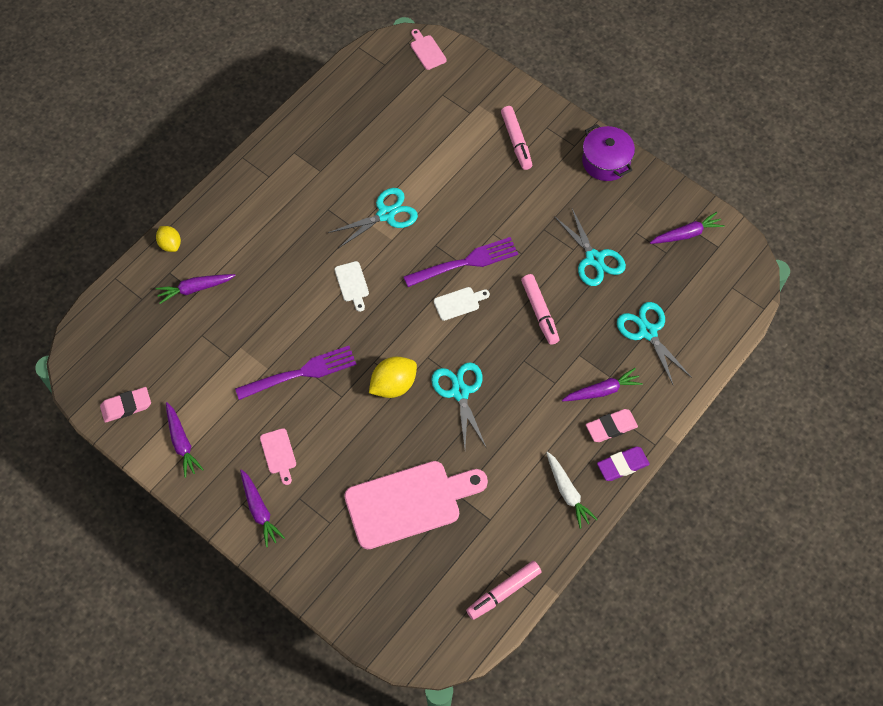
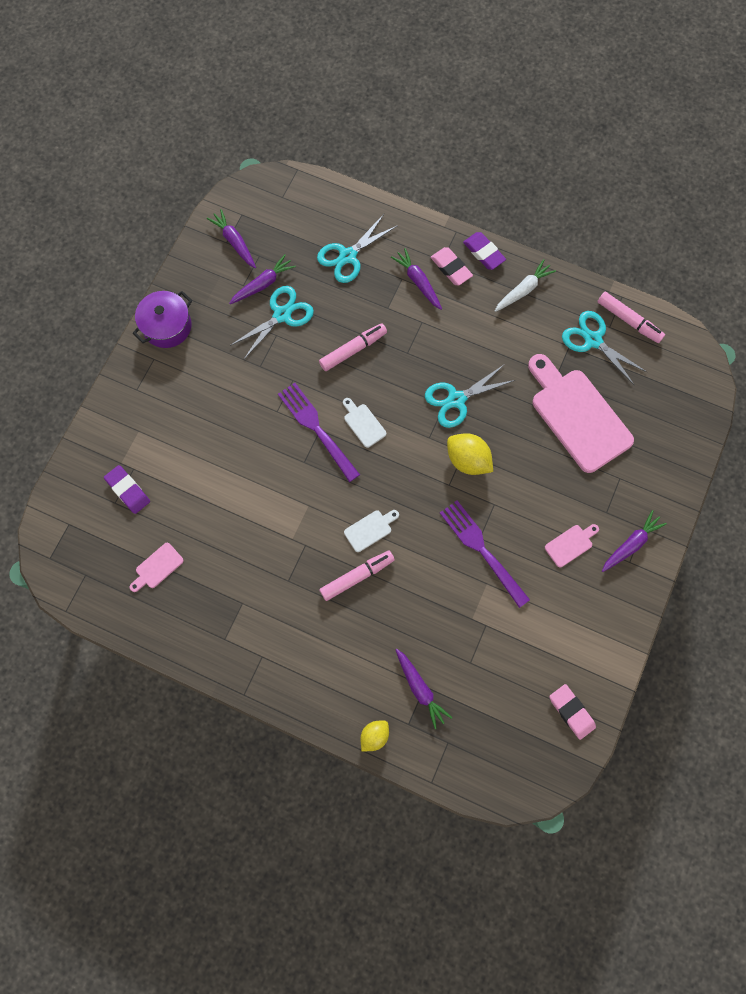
camera: 105 degrees left, 10 degrees up
purple carrot [166,402,204,478] -> purple carrot moved to [229,254,296,304]
turquoise scissors [328,188,418,249] -> turquoise scissors moved to [562,311,647,386]
pink cutting board [411,29,447,70] -> pink cutting board moved to [130,543,184,592]
pink marker [501,106,532,170] -> pink marker moved to [319,551,395,601]
none -> purple eraser [104,465,150,514]

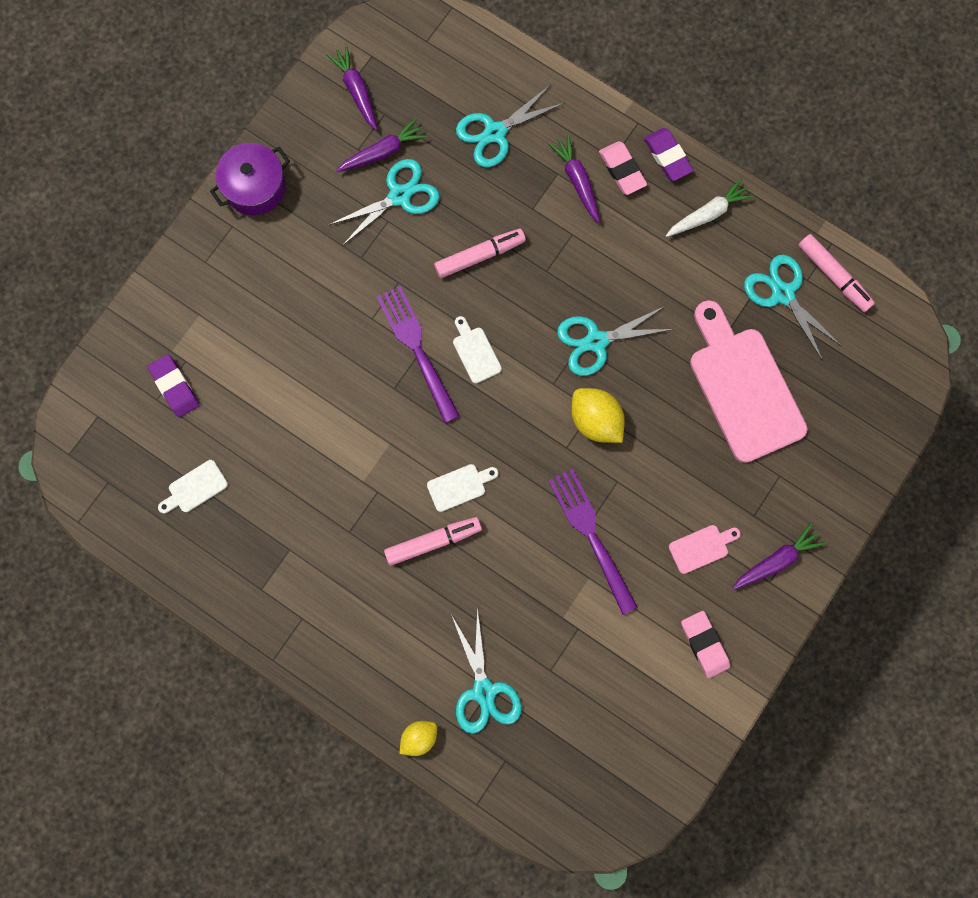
camera: 10 degrees right, 5 degrees up
pink cutting board [130,543,184,592] -> white cutting board [158,460,228,514]
purple carrot [395,648,452,729] -> turquoise scissors [452,607,522,734]
pink eraser [549,684,596,740] -> pink eraser moved to [681,611,730,678]

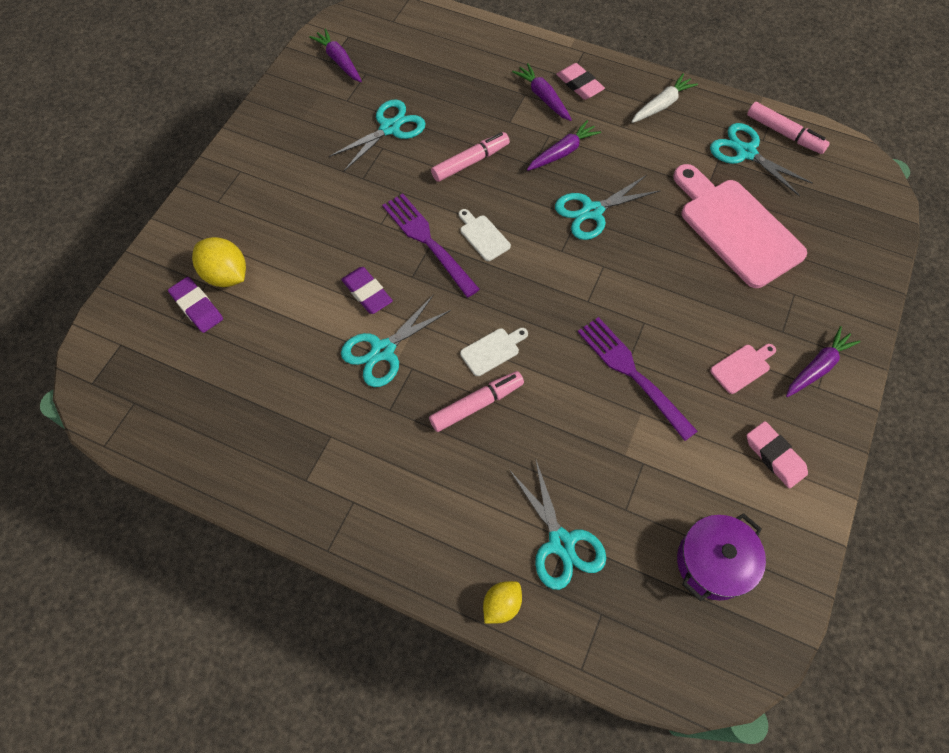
camera: 10 degrees left, 15 degrees down
white cutting board [158,460,228,514] -> none
purple pot [210,143,290,215] -> purple pot moved to [677,513,766,601]
purple carrot [336,118,427,172] -> purple carrot moved to [527,120,601,171]
turquoise scissors [456,84,565,167] -> turquoise scissors moved to [341,294,451,387]
yellow lemon [571,388,625,443] -> yellow lemon moved to [192,237,246,287]
purple eraser [644,128,694,181] -> purple eraser moved to [341,267,393,314]

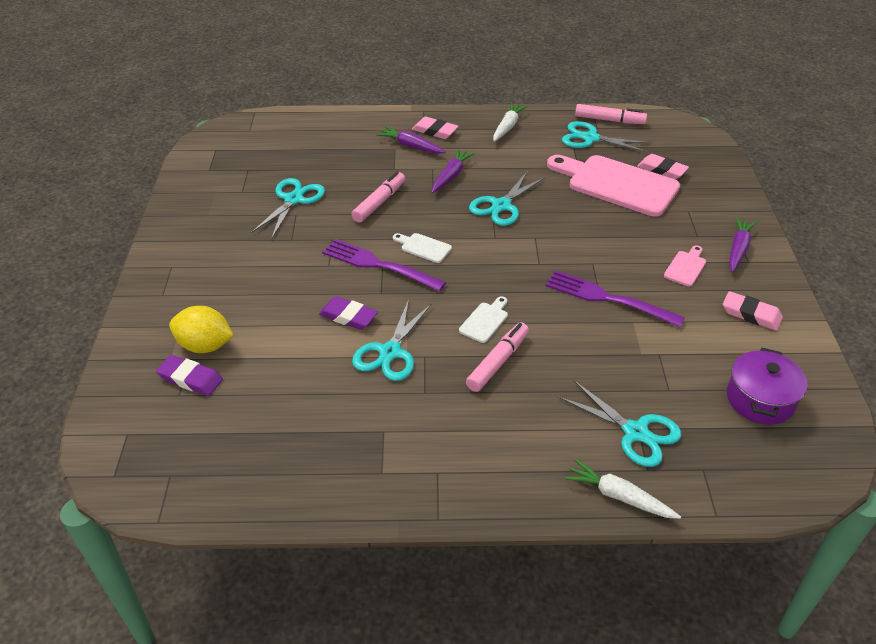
camera: 25 degrees left, 20 degrees down
purple carrot [309,28,362,82] -> none
yellow lemon [483,581,522,624] -> white carrot [565,459,681,519]
none -> pink eraser [637,154,689,180]

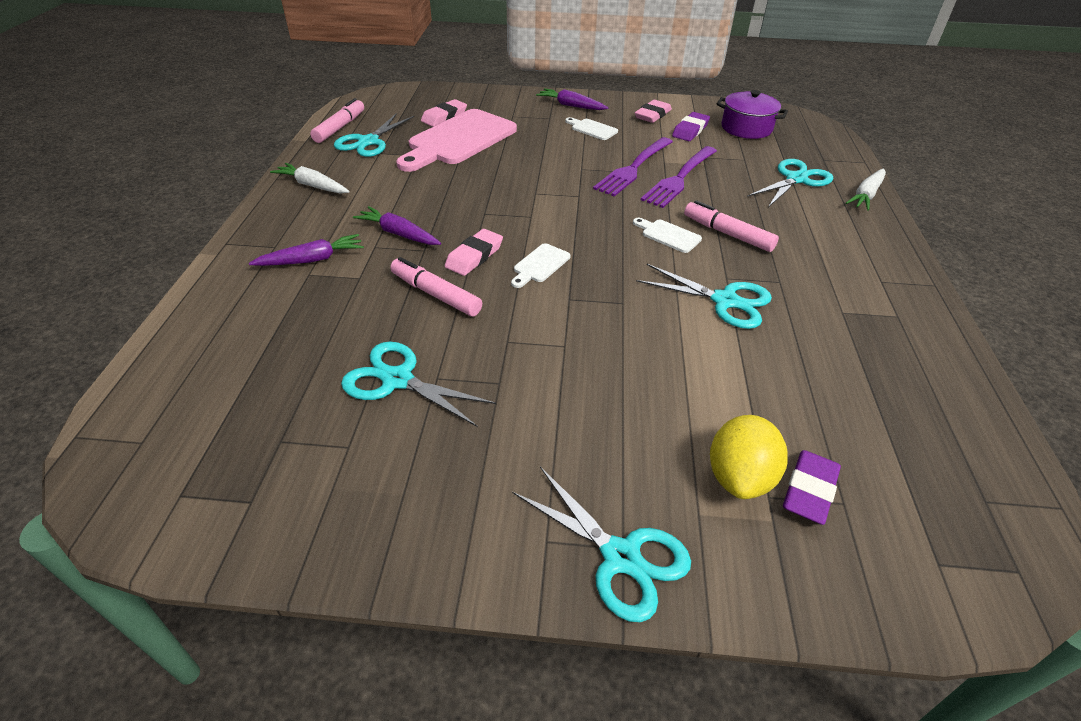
camera: 85 degrees left, 0 degrees up
purple eraser [319,296,378,330] -> purple eraser moved to [672,112,710,141]
purple fork [322,239,446,291] -> purple fork moved to [641,146,717,208]
purple carrot [376,126,446,154] -> purple carrot turned 150 degrees counterclockwise [249,234,364,266]
pink eraser [412,117,458,139] -> pink eraser moved to [445,229,503,276]
turquoise scissors [469,172,545,226] -> turquoise scissors moved to [512,467,691,622]
pink cutting board [664,245,706,287] -> white cutting board [565,117,618,140]

